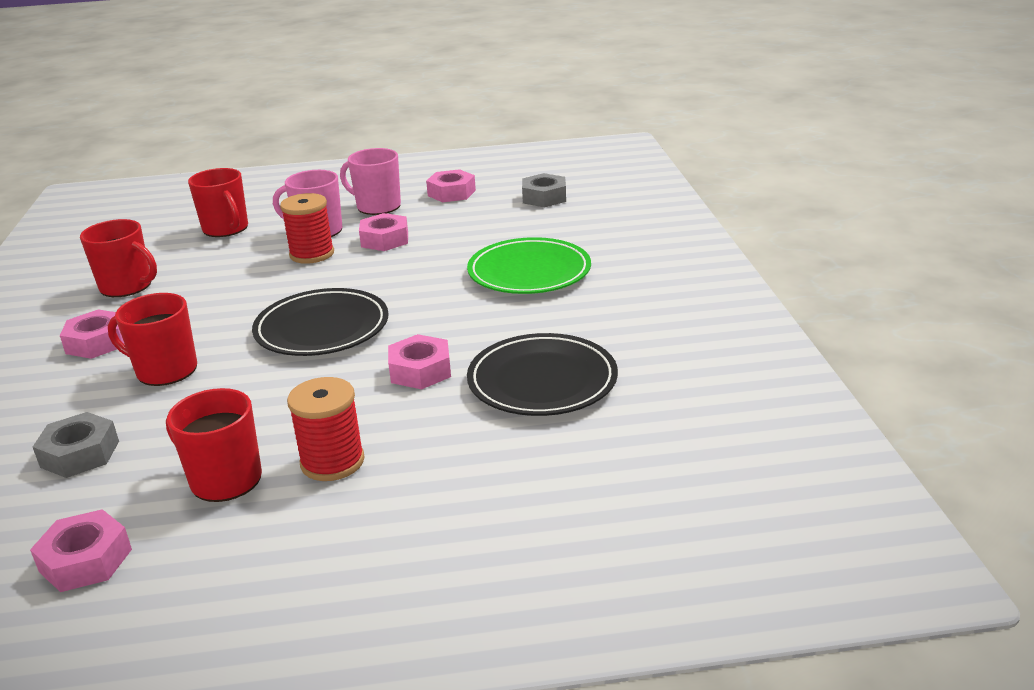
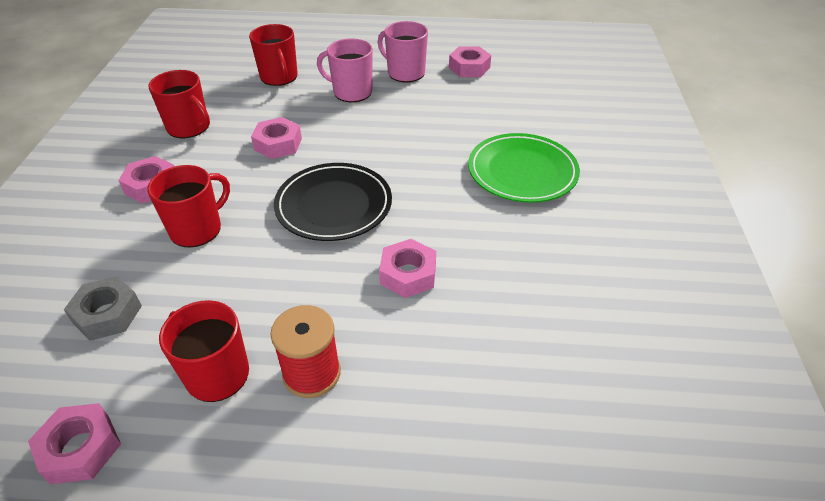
camera: 10 degrees right, 15 degrees up
red mug [108,293,197,386] -> red mug turned 105 degrees clockwise [147,165,230,248]
red spool [280,193,334,264] -> none
pink nut [359,213,408,251] -> pink nut moved to [251,117,302,159]
black plate [467,333,618,416] -> none
grey nut [522,173,566,207] -> none

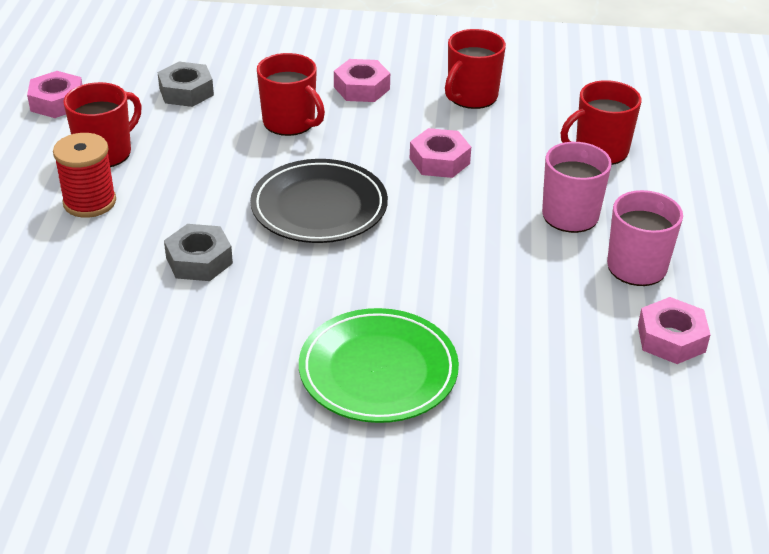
camera: 90 degrees right, 5 degrees down
pink nut [379,239,436,298] -> grey nut [164,224,233,281]

